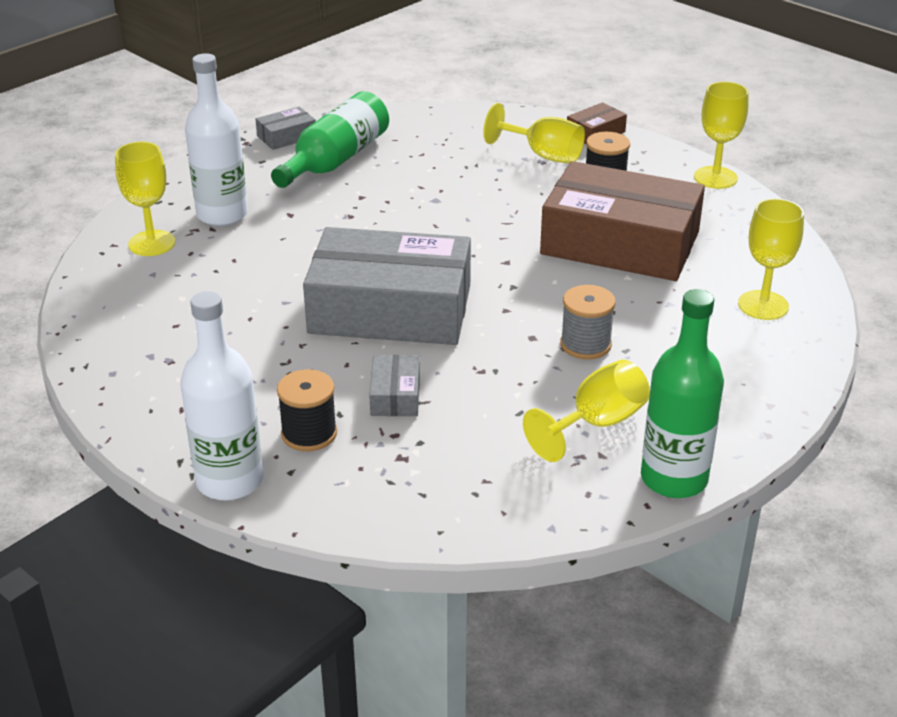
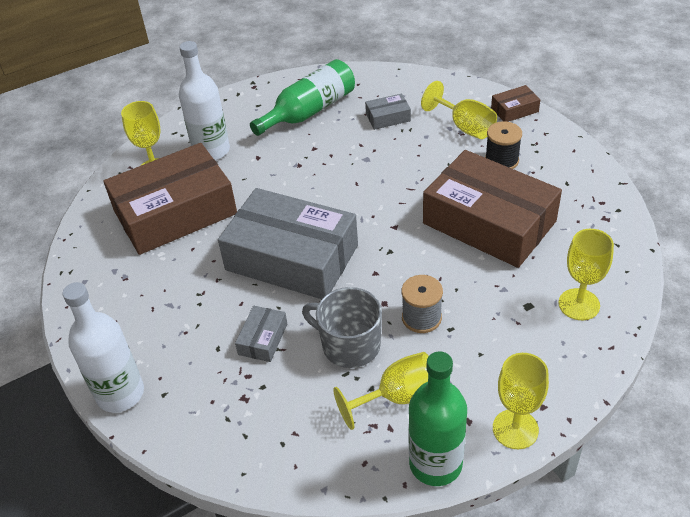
camera: 20 degrees right, 10 degrees up
grey box [255,107,316,150] -> grey box moved to [365,94,411,130]
black spool [277,369,337,451] -> none
yellow goblet [694,82,749,189] -> yellow goblet moved to [493,353,549,449]
none -> brown box [103,143,237,255]
none -> grey mug [302,287,382,368]

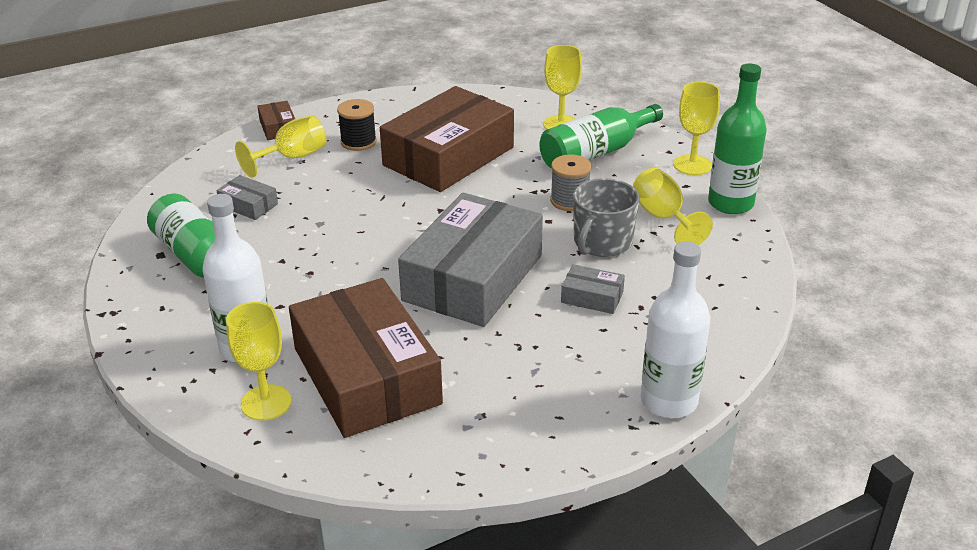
camera: 90 degrees left, 10 degrees down
grey box [365,94,411,130] -> grey box turned 45 degrees counterclockwise [216,175,278,220]
none -> green bottle [540,104,663,169]

